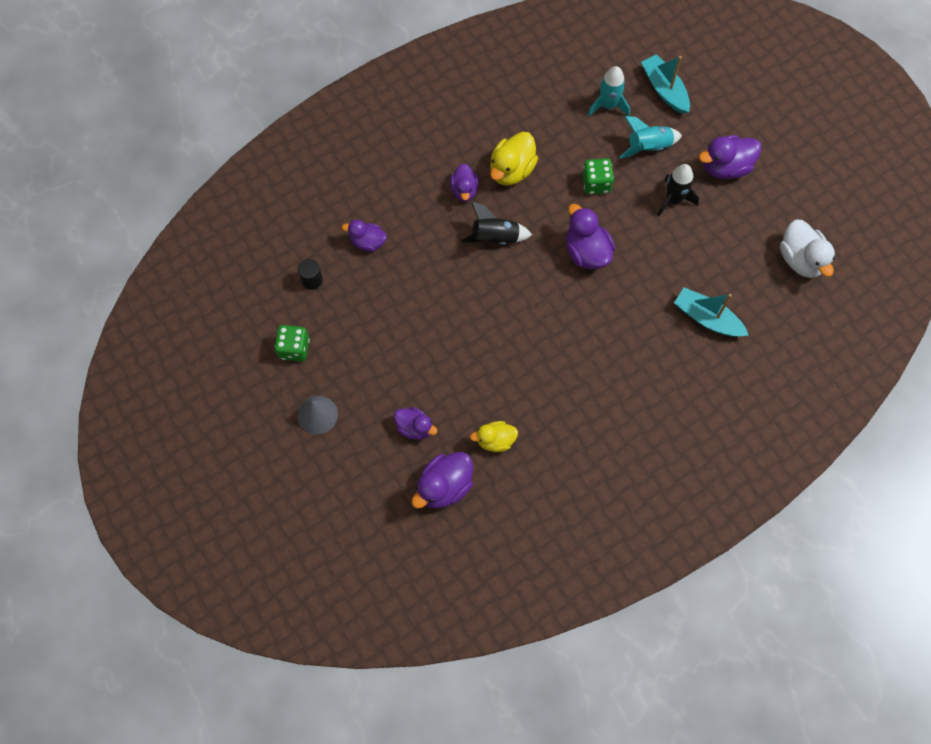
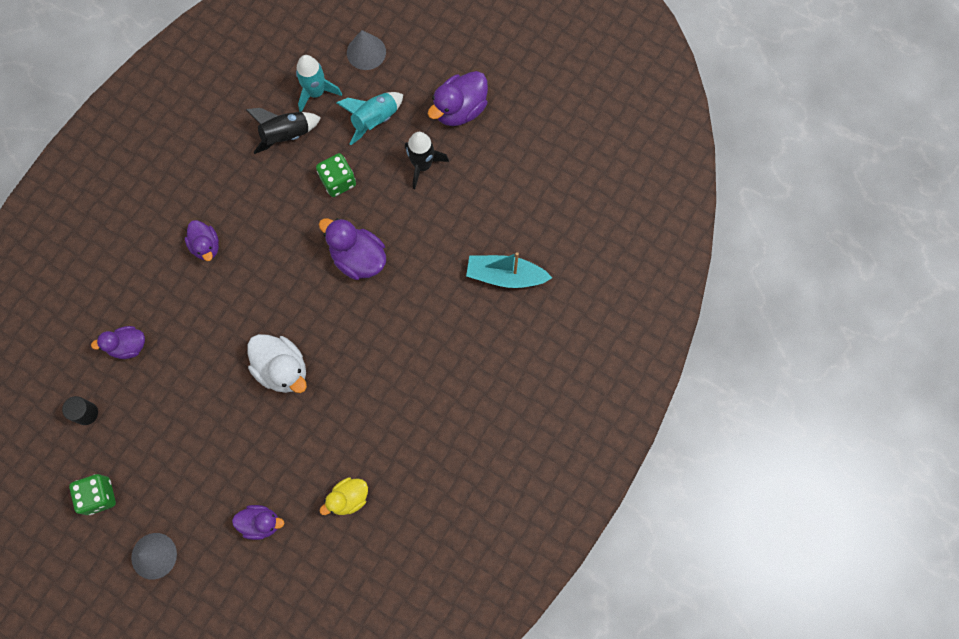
camera: 25 degrees left, 5 degrees up
purple duck [411,452,473,509] -> none
black rocket [461,202,532,245] -> black rocket moved to [246,108,321,154]
yellow duck [490,132,538,185] -> none
turquoise boat [641,54,690,114] -> grey cone [347,30,386,70]
white duck [780,220,835,278] -> white duck moved to [248,334,307,393]

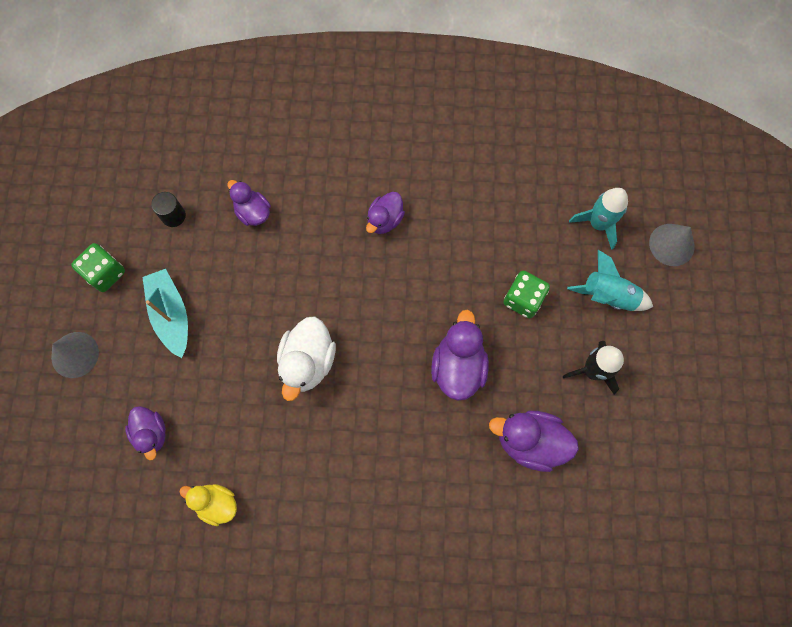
camera: 60 degrees right, 0 degrees up
black rocket [246,108,321,154] -> none
purple duck [428,71,488,126] -> purple duck moved to [489,411,579,472]
turquoise boat [466,252,552,288] -> turquoise boat moved to [142,269,188,358]

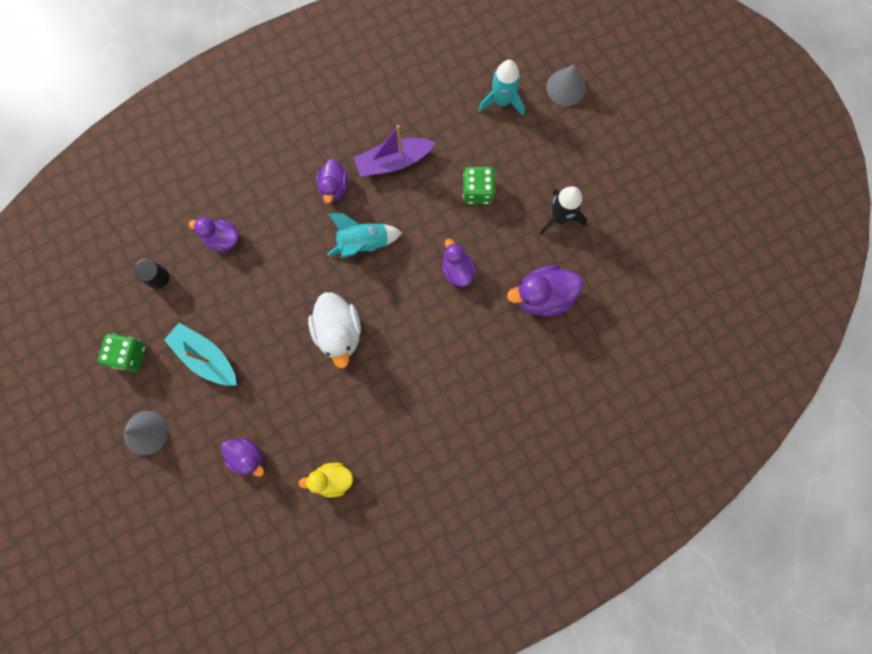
camera: 30 degrees left, 5 degrees up
purple duck [431,309,489,401] -> purple duck [442,239,476,287], size x0.65
turquoise rocket [567,250,653,311] -> turquoise rocket moved to [327,213,402,258]
none -> purple boat [354,125,436,177]

